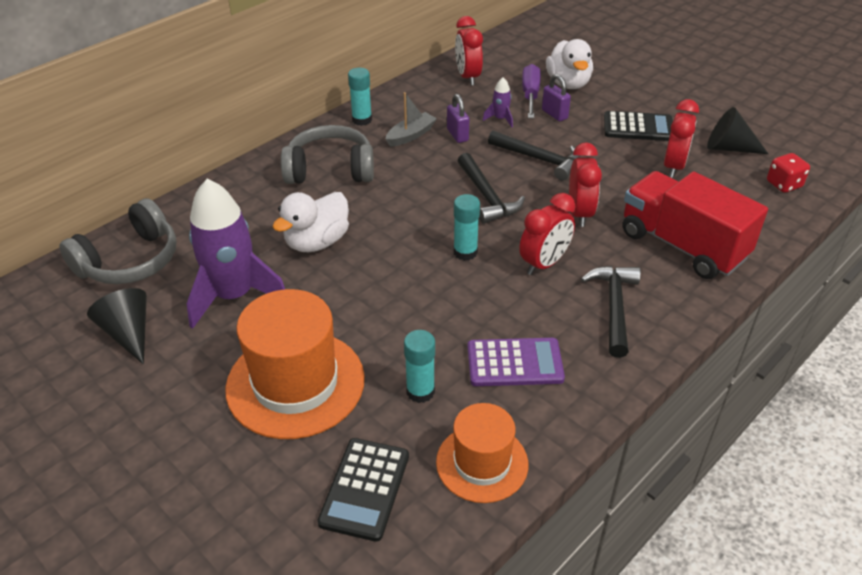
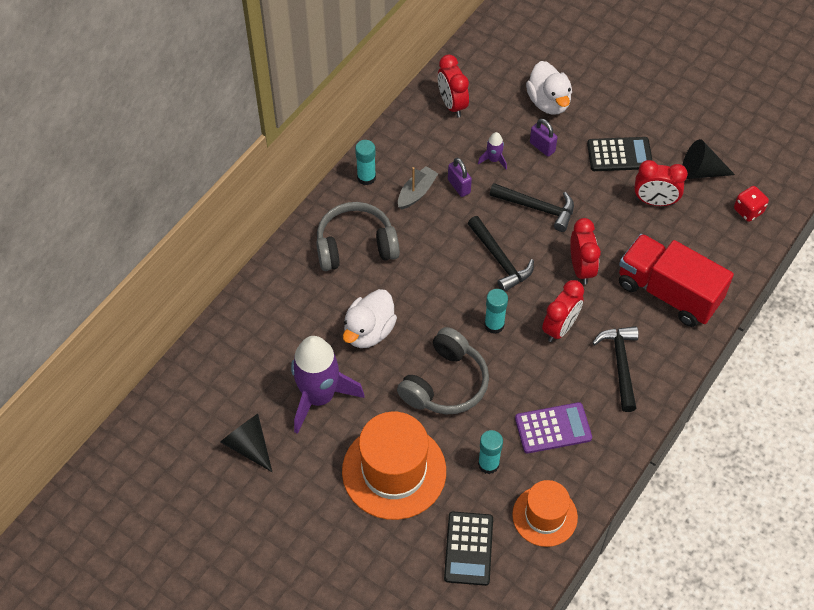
camera: 10 degrees left, 15 degrees up
grey headphones [59,198,177,284] -> grey headphones moved to [397,327,489,415]
purple screwdriver [522,64,541,118] -> none
red clock [664,99,699,178] -> red clock turned 90 degrees clockwise [634,160,688,206]

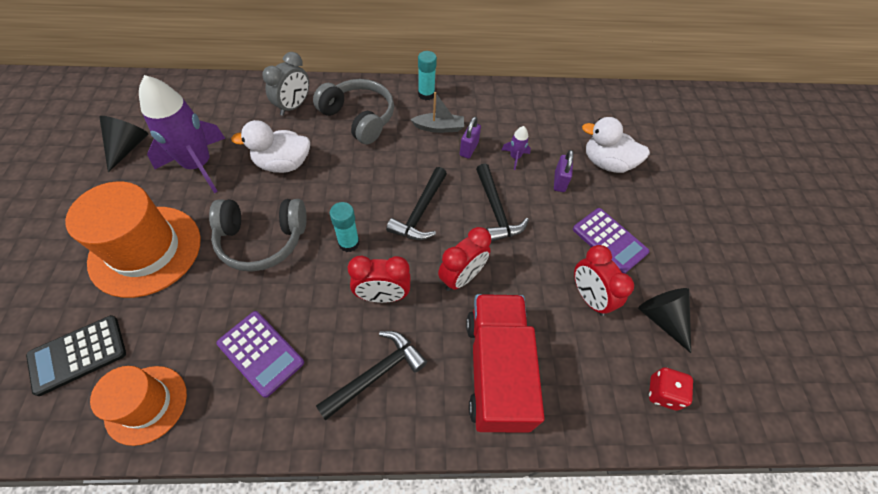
camera: 50 degrees right, 0 degrees up
red clock [438,55,469,117] -> none
turquoise glue stick [478,430,503,474] -> none
white duck [526,61,572,115] -> white duck turned 75 degrees clockwise [582,117,650,173]
black calculator [587,137,653,171] -> purple calculator [573,208,650,273]
none -> grey clock [263,52,309,116]

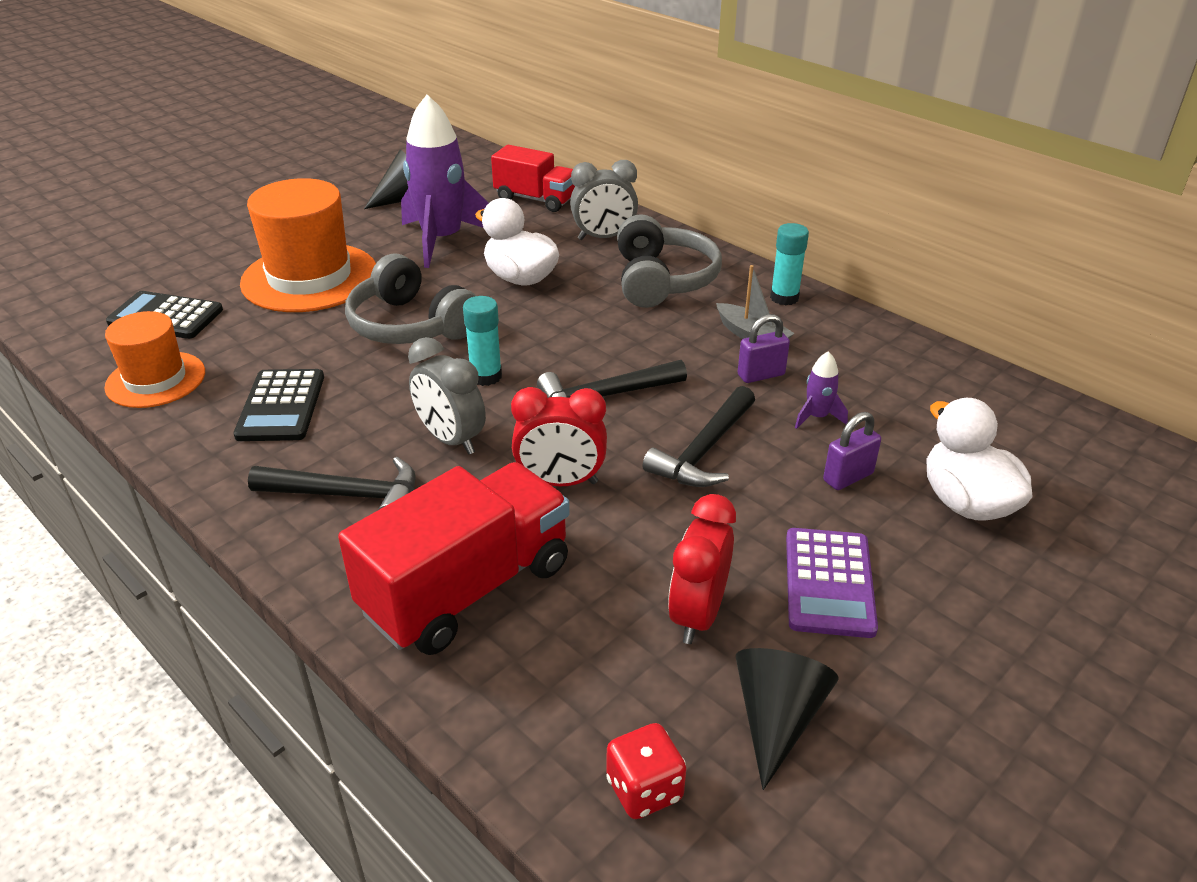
camera: 50 degrees right, 20 degrees down
purple calculator [216,311,304,398] -> black calculator [233,369,324,441]
red clock [348,256,410,303] -> grey clock [408,337,486,455]
none -> red truck [491,145,575,212]

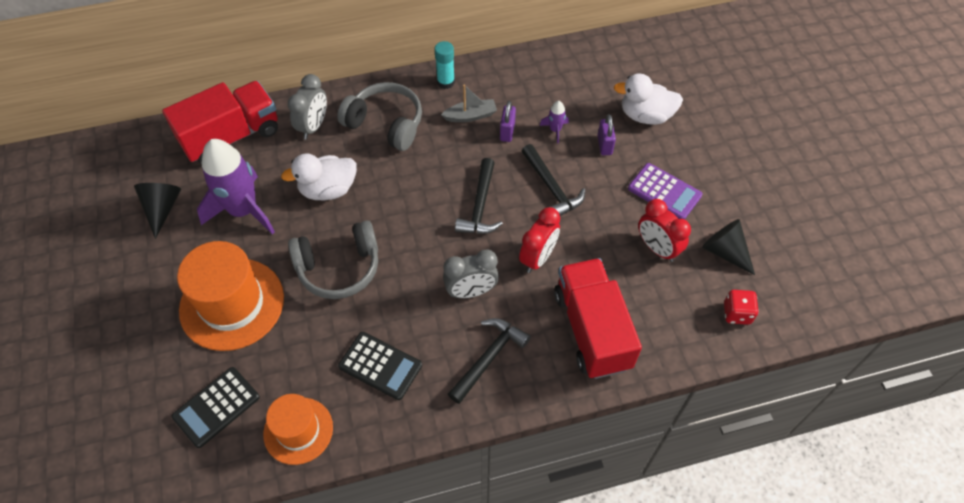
camera: 60 degrees left, 20 degrees up
turquoise glue stick [463,296,502,386] -> none
red truck [491,145,575,212] -> red truck [162,81,278,165], size x1.55

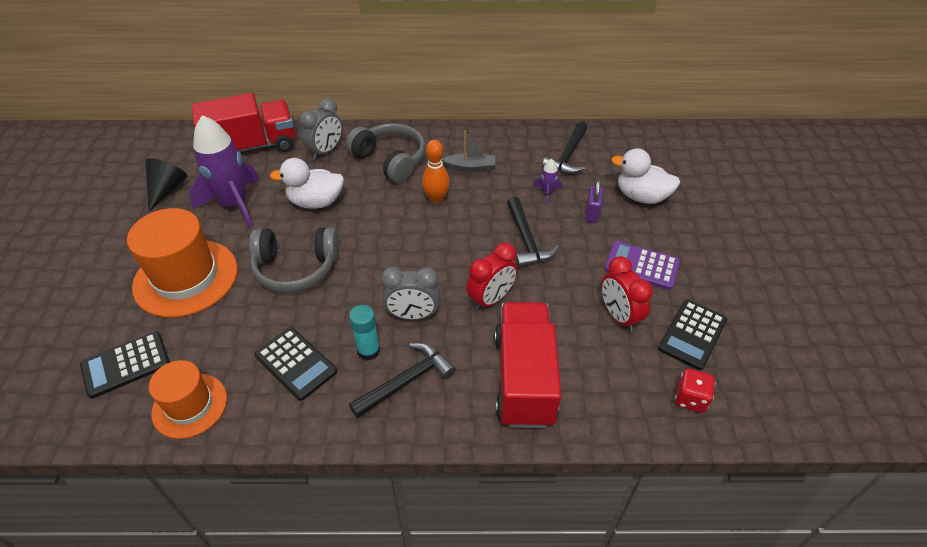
camera: 15 degrees right, 10 degrees down
turquoise glue stick [434,41,455,89] -> turquoise glue stick moved to [349,305,380,360]
black hammer [455,158,503,234] -> black hammer moved to [542,122,587,174]
purple padlock [500,101,516,142] -> none
purple calculator [628,163,702,220] -> purple calculator turned 150 degrees clockwise [604,241,680,290]
black cone [702,219,755,275] -> black calculator [658,299,727,370]
none -> orange bowling pin [422,140,450,203]

